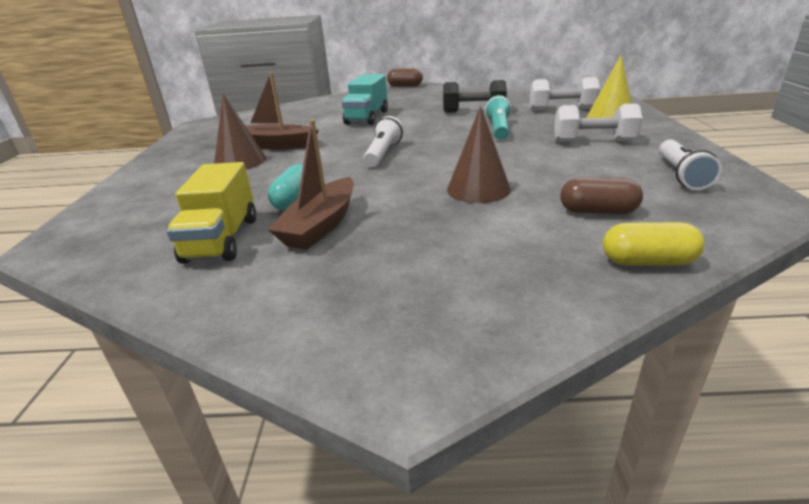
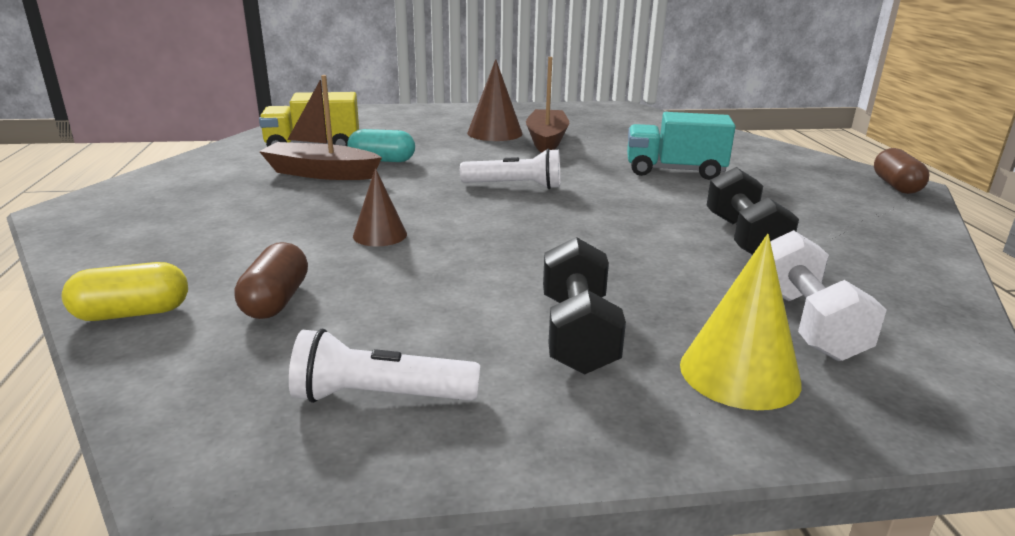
camera: 80 degrees right, 5 degrees down
brown cone [447,106,511,203] -> brown cone [353,168,407,246], size x0.65
turquoise flashlight [485,95,512,140] -> none
white dumbbell [554,104,643,142] -> black dumbbell [543,237,626,375]
yellow capsule [603,222,704,266] -> yellow capsule turned 75 degrees clockwise [62,262,188,321]

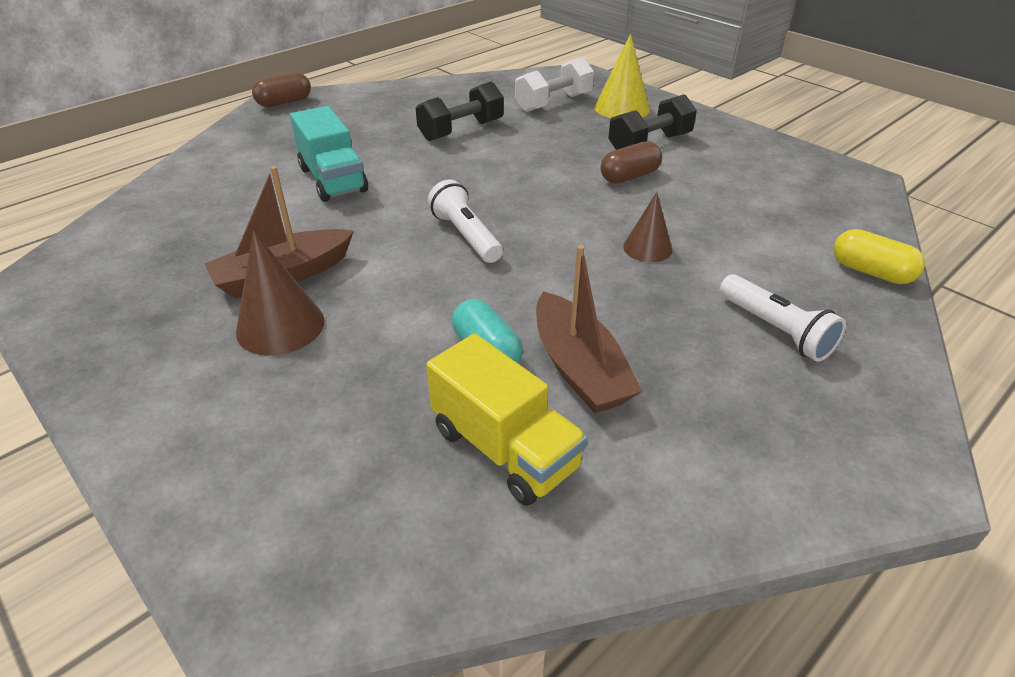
camera: 125 degrees left, 15 degrees up
brown capsule [234,242,308,319] -> brown capsule moved to [601,141,662,184]
white flashlight [289,329,480,403] -> white flashlight moved to [719,274,846,362]

